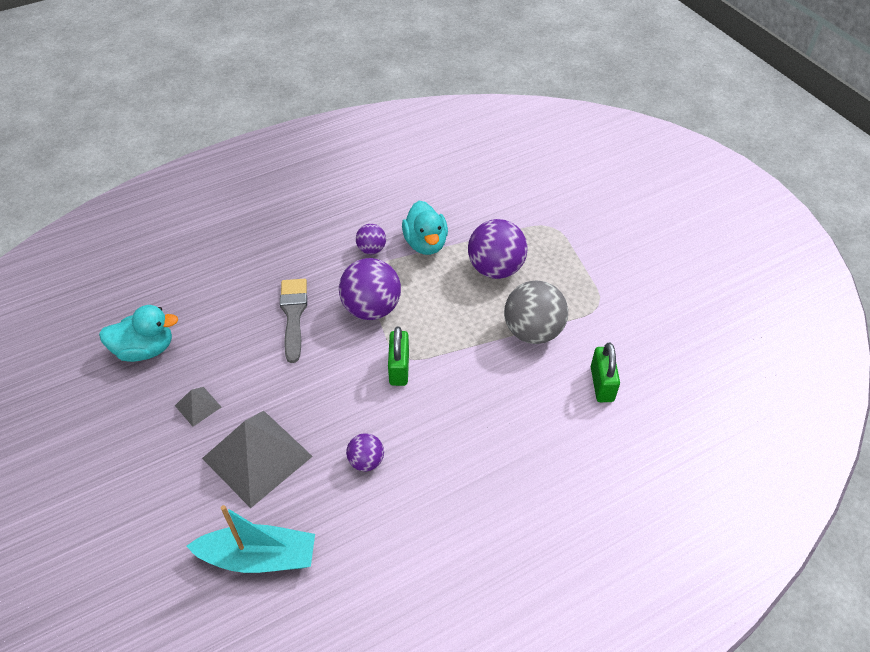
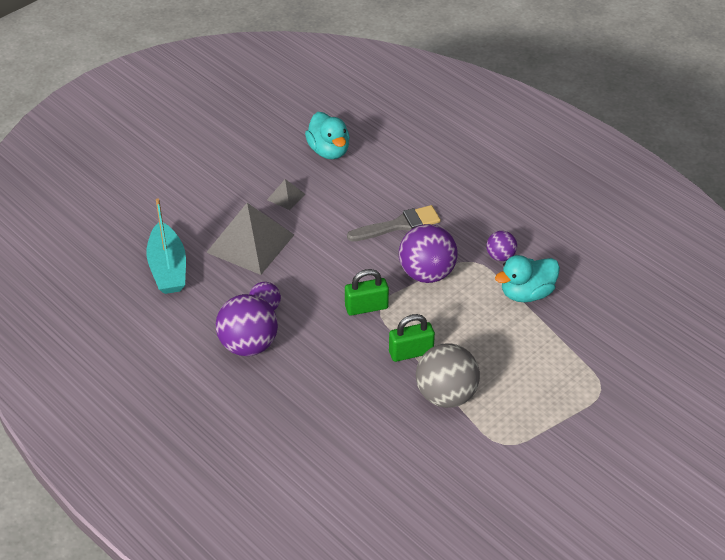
camera: 75 degrees right, 5 degrees down
purple ball [468,219,528,279] -> purple ball moved to [216,294,278,356]
green padlock [591,343,620,402] -> green padlock moved to [389,314,435,362]

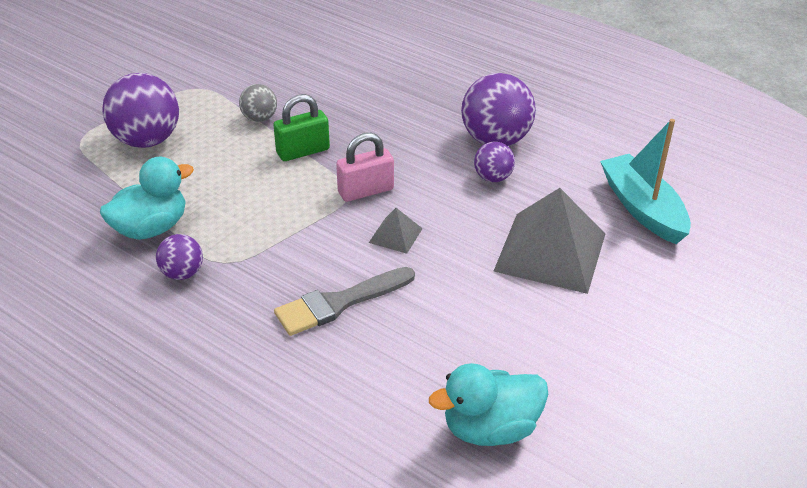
camera: 170 degrees right, 5 degrees down
grey pyramid [267,179,305,210] -> grey pyramid moved to [369,208,423,254]
turquoise duck [305,112,350,159] -> turquoise duck turned 75 degrees counterclockwise [429,363,548,446]
green padlock [345,269,389,316] -> pink padlock [336,133,394,202]
purple ball [399,224,457,283] -> purple ball moved to [102,73,179,148]
grey ball [416,343,480,408] -> grey ball [239,84,277,122], size x0.53

